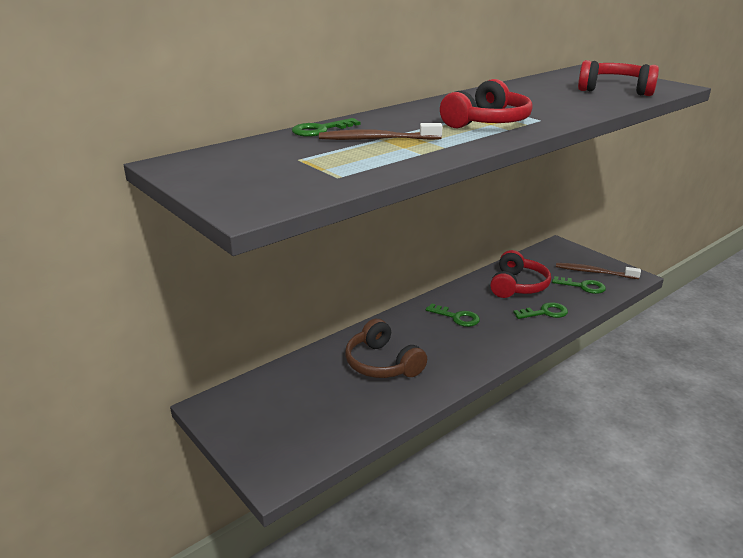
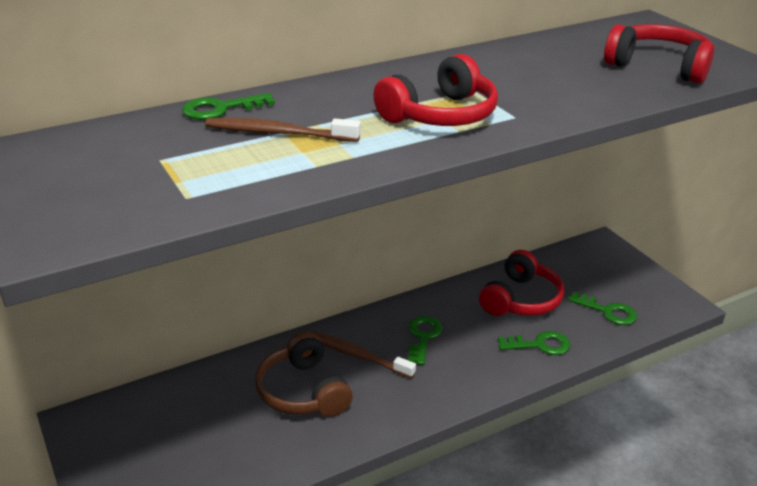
camera: 10 degrees right, 5 degrees up
green key [426,303,480,327] -> green key turned 120 degrees counterclockwise [408,316,442,365]
brown toothbrush [556,263,641,279] -> brown toothbrush moved to [312,331,416,379]

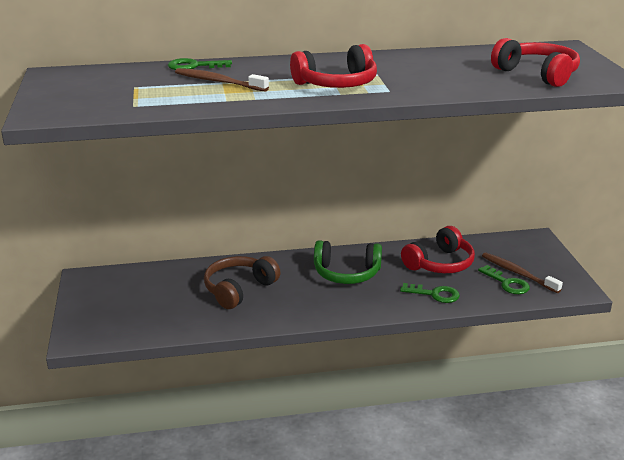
camera: 20 degrees right, 5 degrees down
brown headphones [255,332,353,417] -> brown headphones turned 45 degrees clockwise [204,256,281,309]
brown toothbrush [312,331,416,379] -> brown toothbrush moved to [482,252,563,293]
green key [408,316,442,365] -> green headphones [314,240,382,284]

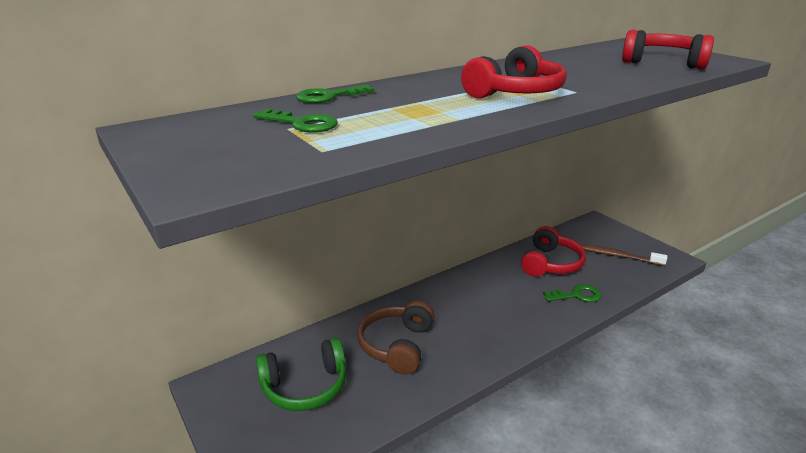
camera: 25 degrees left, 0 degrees up
brown toothbrush [175,68,269,92] -> none
green headphones [314,240,382,284] -> green headphones moved to [256,338,346,411]
green key [478,265,530,294] -> green key moved to [253,109,338,133]

